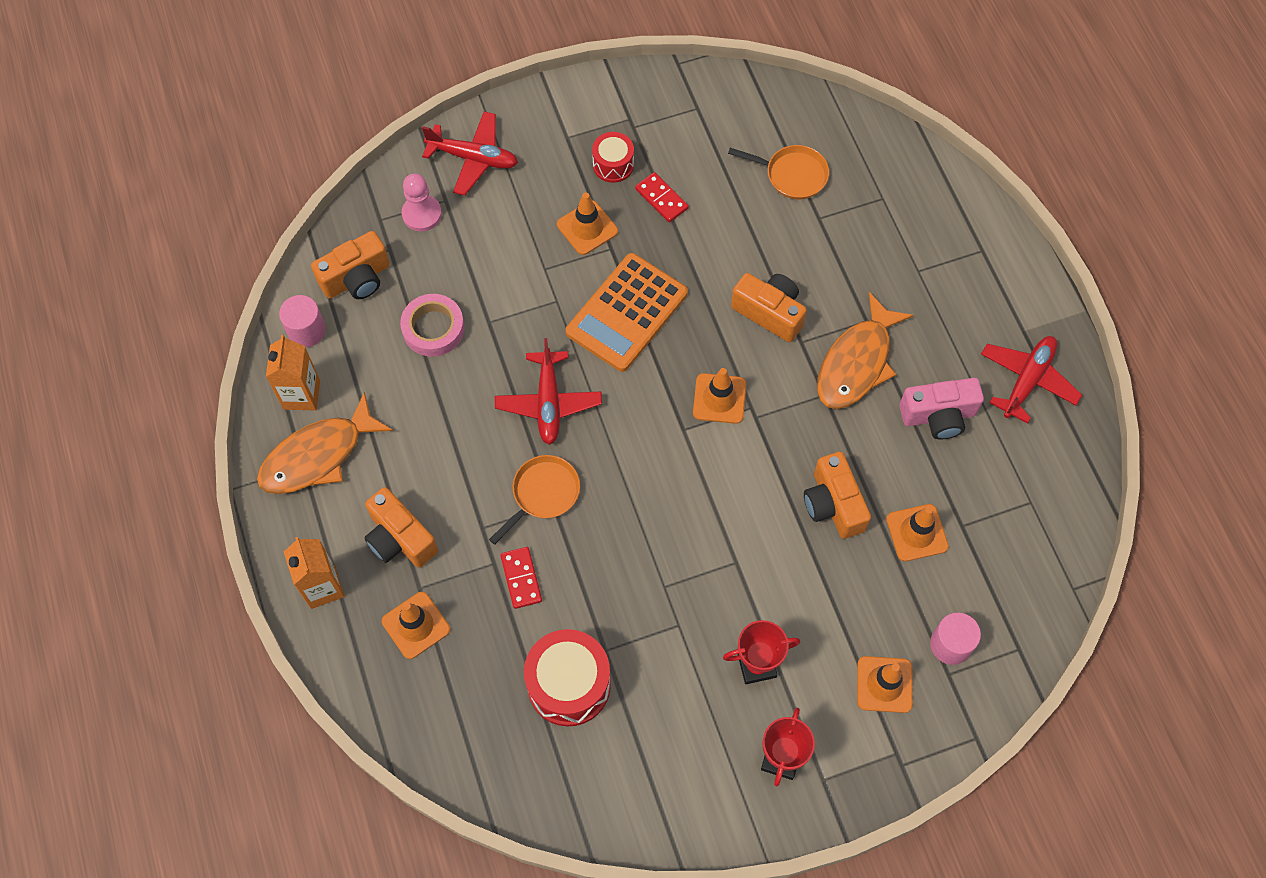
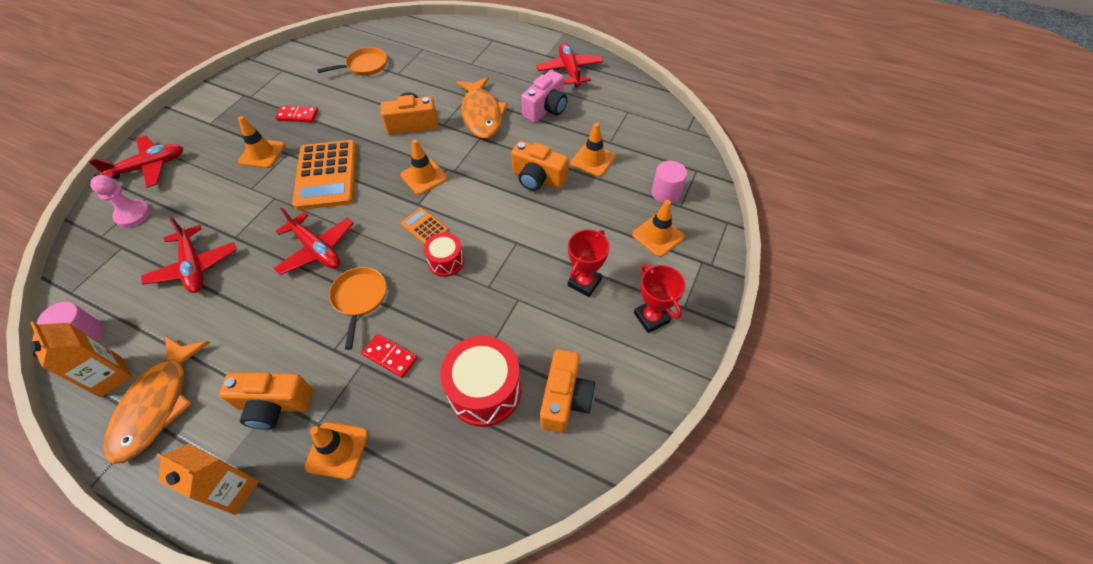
camera: 45 degrees left, 10 degrees down
orange camera [311,231,390,299] -> orange camera moved to [540,349,595,433]
pink tape [400,294,465,357] -> red plane [141,217,236,293]
red drum [592,132,634,183] -> red drum moved to [423,232,464,277]
none -> orange calculator [401,208,449,244]

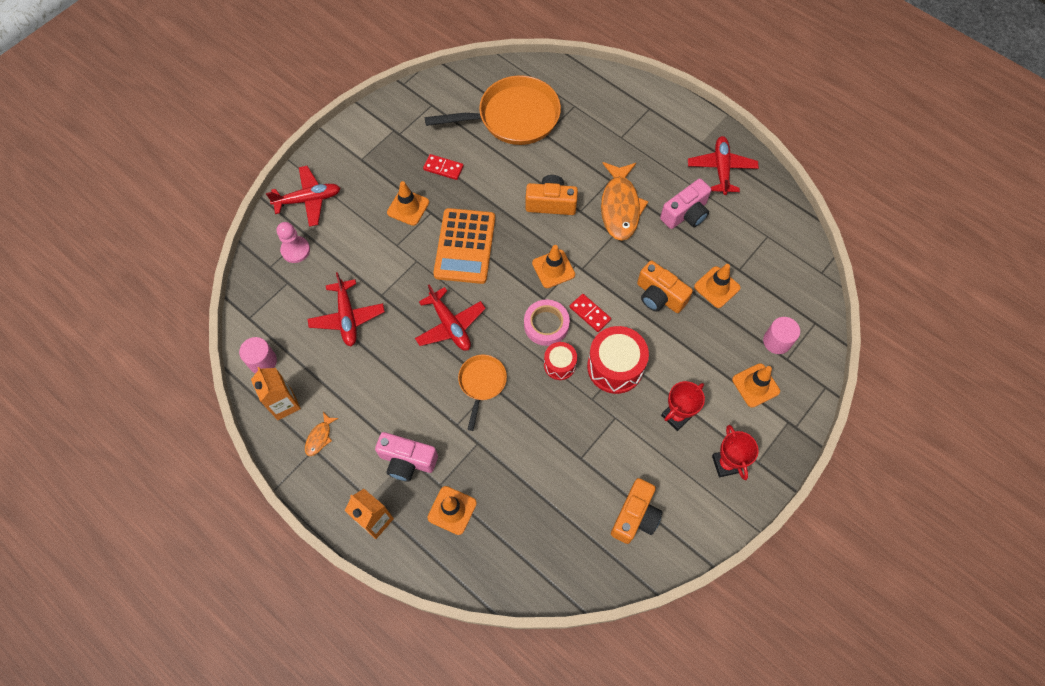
camera: 15 degrees right, 10 degrees up
orange fish [104,336,210,464] -> orange fish [305,412,338,456], size x0.45
orange camera [219,372,313,430] -> pink camera [375,432,438,481]
orange pan [317,47,387,76] -> orange pan [425,75,561,145], size x1.92
red domino [362,334,418,378] -> red domino moved to [570,294,611,332]
orange calculator [401,208,449,244] -> pink tape [524,300,570,346]
red drum [440,336,522,427] -> red drum moved to [587,326,649,394]

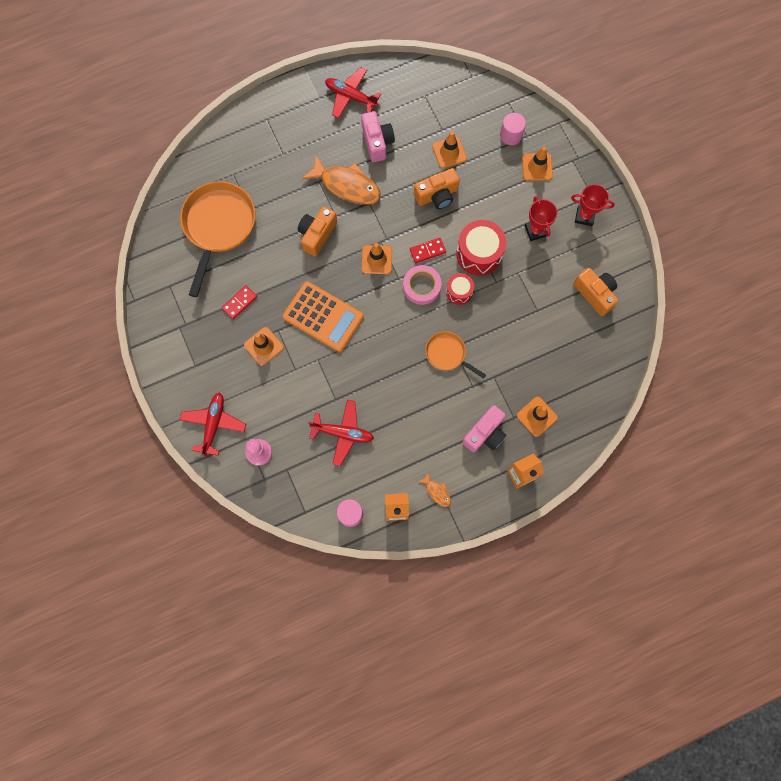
camera: 65 degrees left, 10 degrees up
red plane [415,284,486,351] -> none

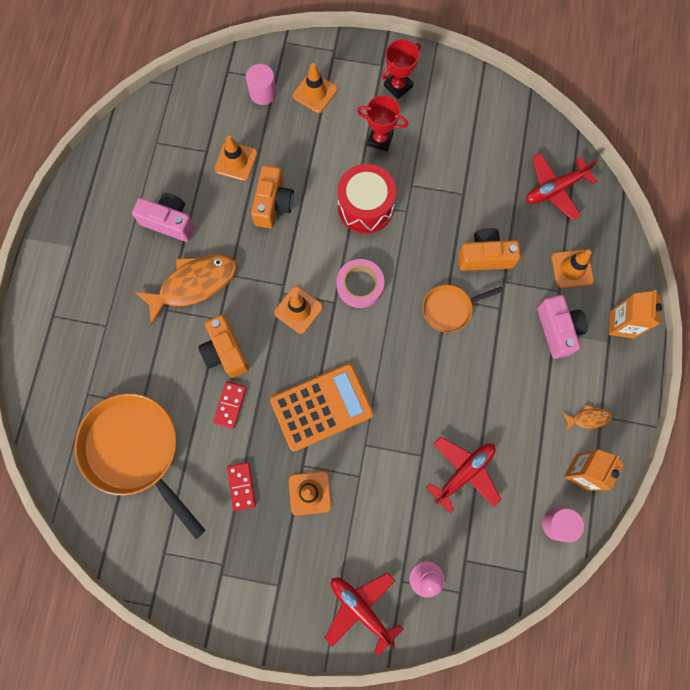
camera: 55 degrees left, 0 degrees up
red plane [325,67,381,119] -> red plane moved to [526,153,598,220]
red domino [410,238,446,263] -> red domino moved to [213,382,247,429]
red drum [446,273,474,305] -> none
orange camera [573,268,618,316] -> orange camera moved to [458,228,521,271]

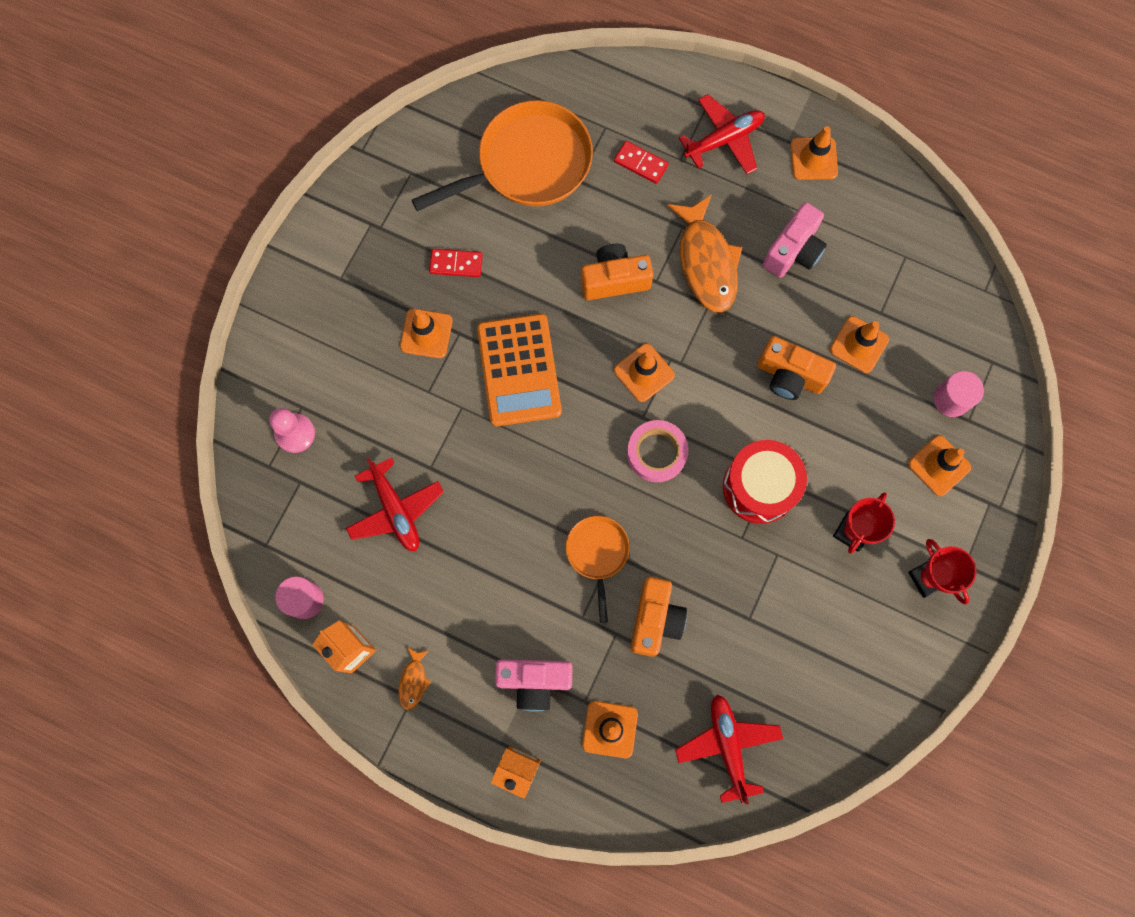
camera: 105 degrees right, 0 degrees up
red domino [213,382,247,429] -> red domino moved to [614,141,669,184]
red plane [325,572,403,656] -> red plane moved to [679,94,765,174]
none -> orange traffic cone [791,126,838,180]

